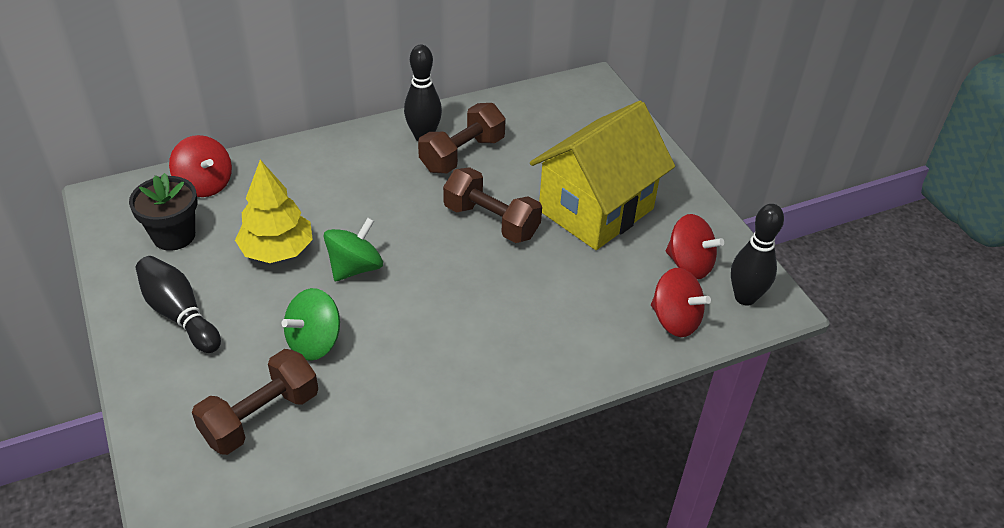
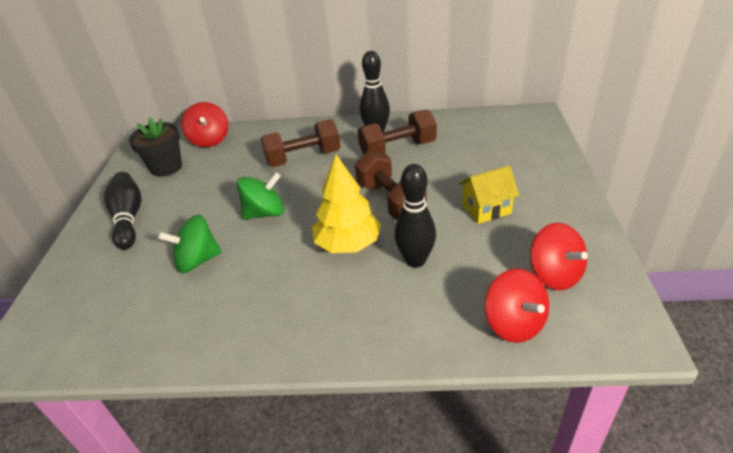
camera: 30 degrees right, 5 degrees down
brown dumbbell [192,349,318,455] -> brown dumbbell moved to [261,119,341,167]
yellow tree [235,160,313,263] -> yellow tree moved to [312,154,381,253]
yellow house [530,101,675,250] -> yellow house [459,165,519,224], size x0.46
black bowling pin [731,204,784,306] -> black bowling pin moved to [394,164,436,268]

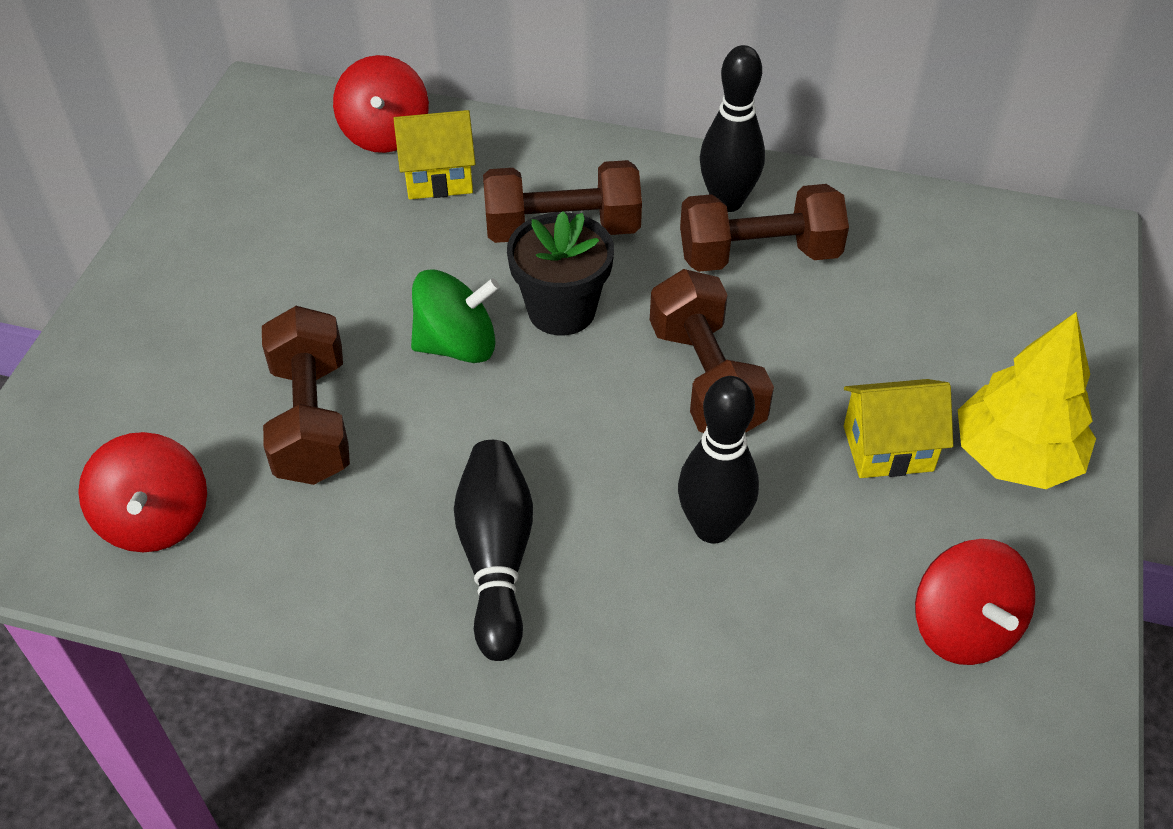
camera: 10 degrees right, 10 degrees up
black bowling pin [104,172,141,250] -> black bowling pin moved to [454,440,533,661]
black flower pot [129,117,182,177] -> black flower pot moved to [507,211,614,335]
green spinning top [158,215,222,273] -> brown dumbbell [262,306,350,485]
yellow tree [312,154,381,253] -> yellow tree moved to [958,312,1096,489]
red spinning top [484,269,549,343] -> red spinning top moved to [78,432,207,552]
none -> yellow house [393,110,475,199]

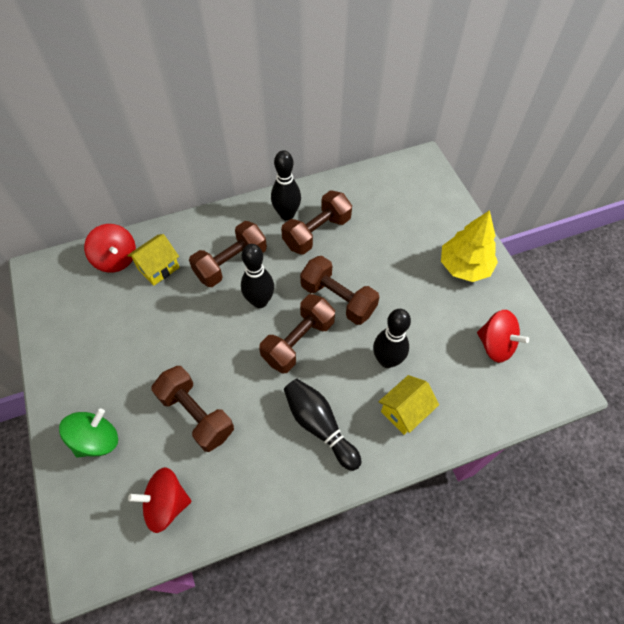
camera: 35 degrees left, 10 degrees up
red spinning top [78,432,207,552] -> red spinning top turned 135 degrees clockwise [128,467,191,533]
green spinning top [411,270,500,363] -> green spinning top moved to [59,408,118,458]
black flower pot [507,211,614,335] -> black bowling pin [241,244,274,308]
yellow house [844,379,953,478] -> yellow house moved to [379,375,439,435]
none -> brown dumbbell [259,294,335,373]

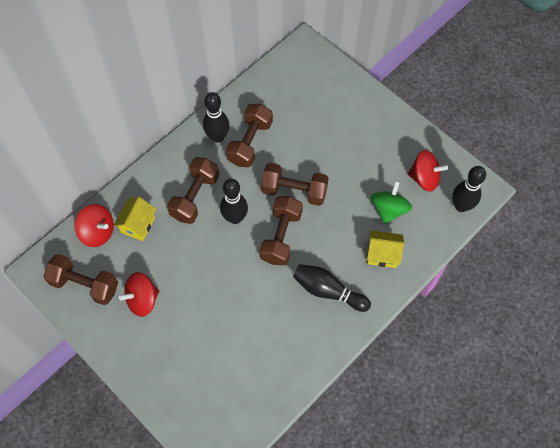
camera: 25 degrees left, 5 degrees up
green spinning top [59,408,118,458] -> green spinning top moved to [371,181,412,224]
red spinning top [128,467,191,533] -> red spinning top moved to [119,272,159,317]
brown dumbbell [151,366,234,452] -> brown dumbbell moved to [43,254,118,305]
black bowling pin [373,309,411,368] -> black bowling pin moved to [452,166,486,212]
yellow house [379,375,439,435] -> yellow house turned 75 degrees clockwise [367,230,404,268]
yellow tree [441,210,498,282] -> none

